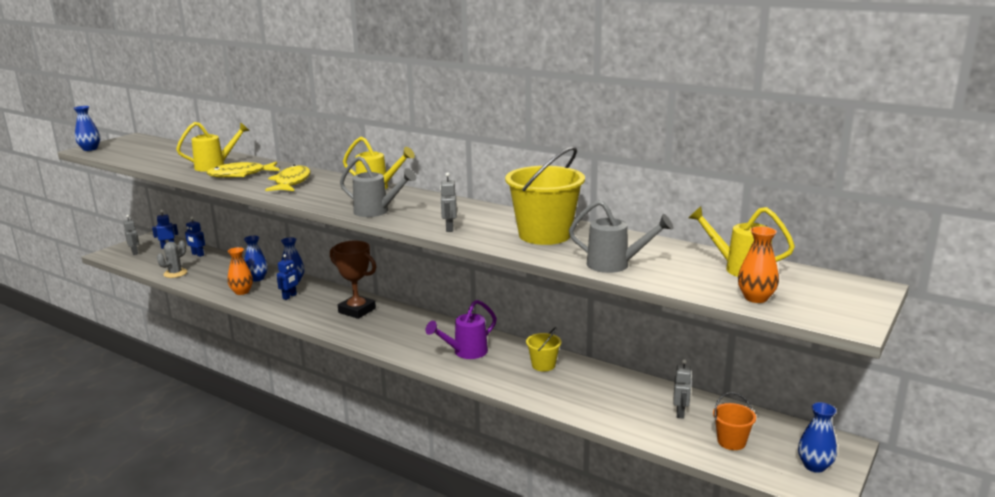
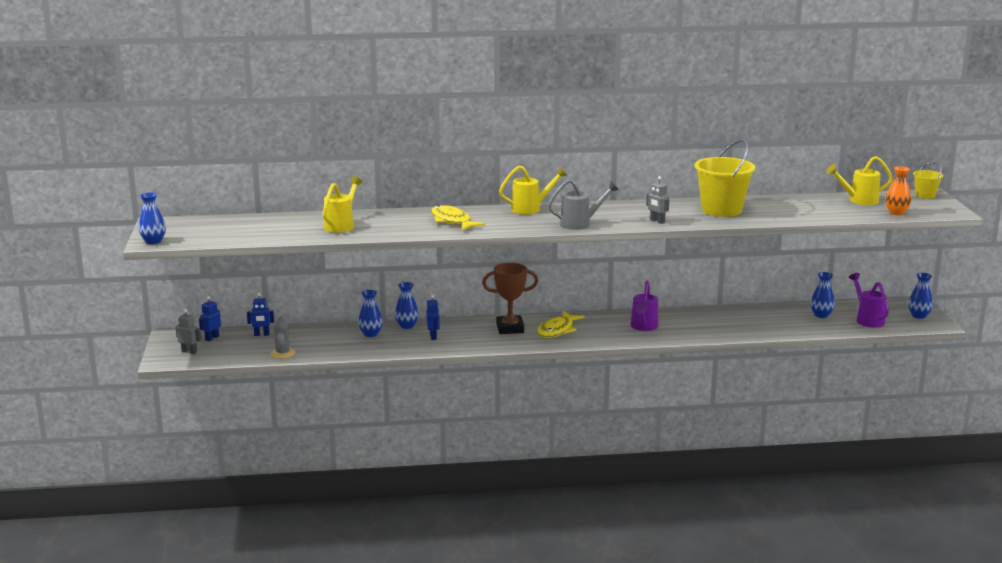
camera: 40 degrees left, 0 degrees up
yellow fish [207,162,280,178] -> yellow fish moved to [537,311,585,338]
orange vase [227,247,253,295] -> none
yellow bucket [526,327,561,372] -> yellow bucket moved to [913,161,943,199]
grey watering can [569,200,674,273] -> none
grey robot [673,359,692,419] -> blue vase [810,272,835,318]
orange bucket [713,392,756,450] -> purple watering can [849,273,889,328]

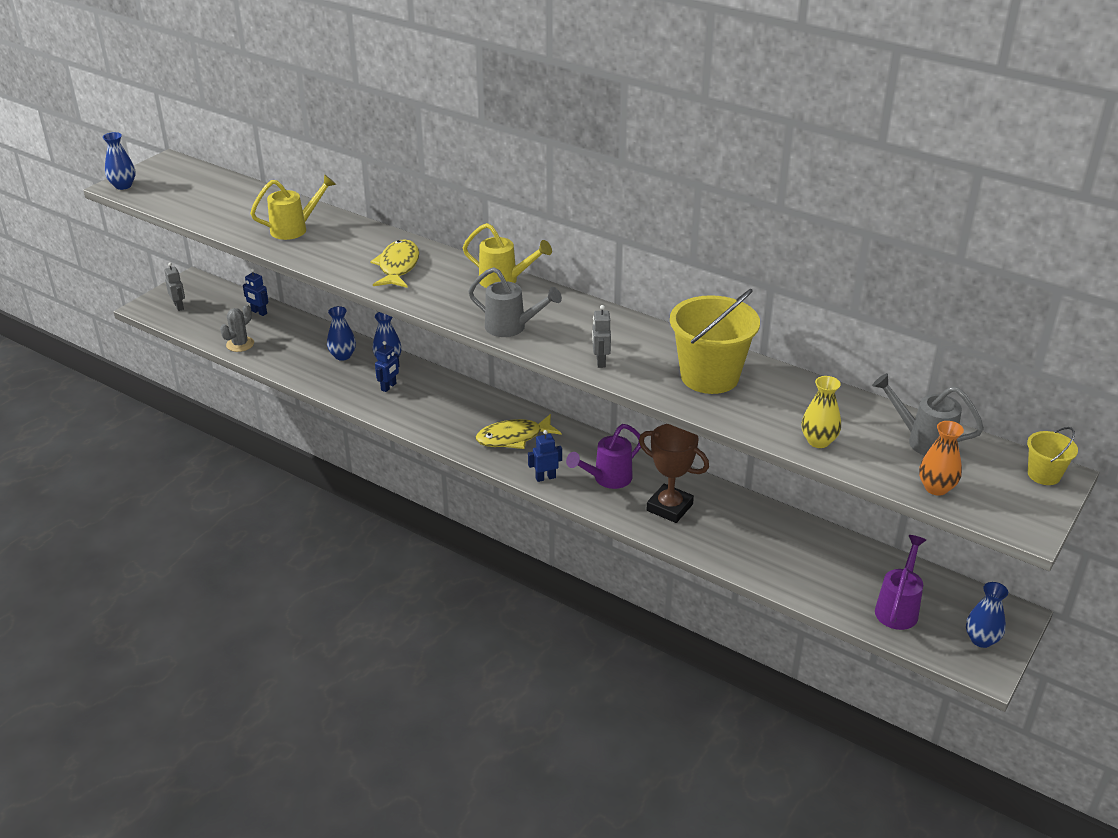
camera: 40 degrees right, 15 degrees up
blue robot [199,296,221,341] -> blue robot moved to [528,430,562,482]
brown trophy [482,263,538,334] -> brown trophy moved to [639,424,709,523]
blue vase [810,272,835,318] -> none
yellow watering can [826,156,892,205] -> grey watering can [872,373,984,456]
none -> yellow vase [801,376,841,448]

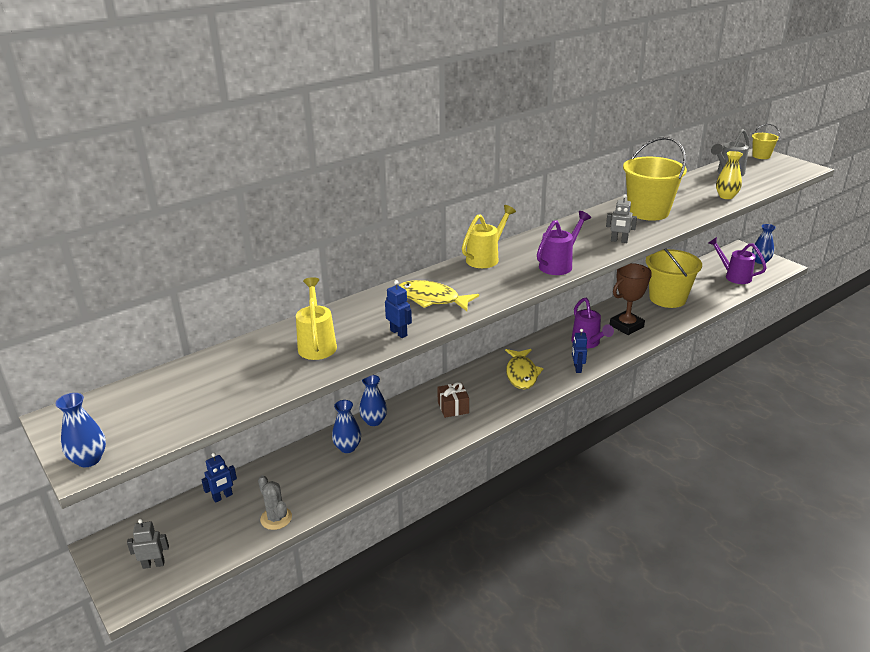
camera: 70 degrees left, 5 degrees down
blue robot [375,341,400,392] -> blue robot moved to [385,280,412,338]
grey watering can [468,267,562,337] -> purple watering can [537,211,591,275]
orange vase [919,421,964,496] -> none
none -> brown gift [437,382,469,418]
none -> yellow bucket [646,248,702,308]

